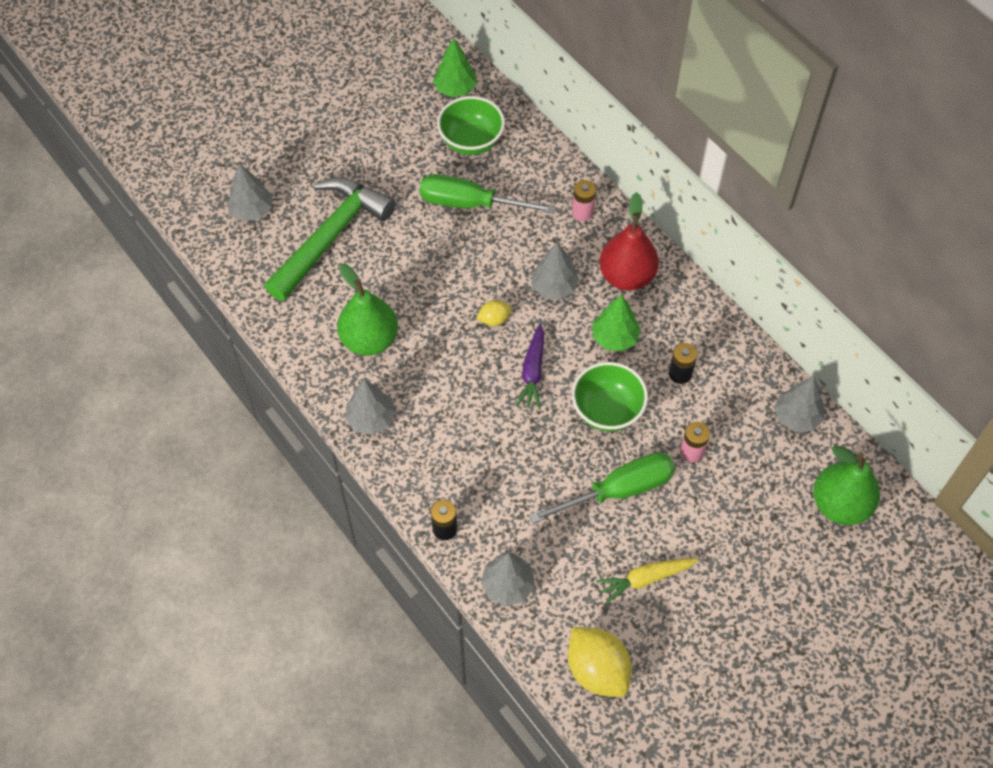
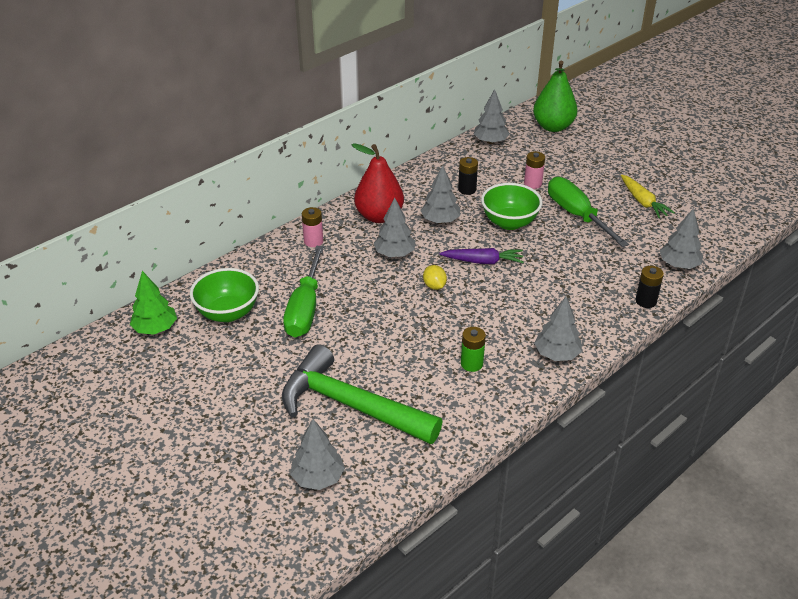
camera: 95 degrees left, 20 degrees down
green pear [337,263,398,355] -> green battery [461,327,486,372]
yellow lemon [568,627,632,697] -> none
green tree [592,295,641,351] -> grey tree [420,165,460,224]

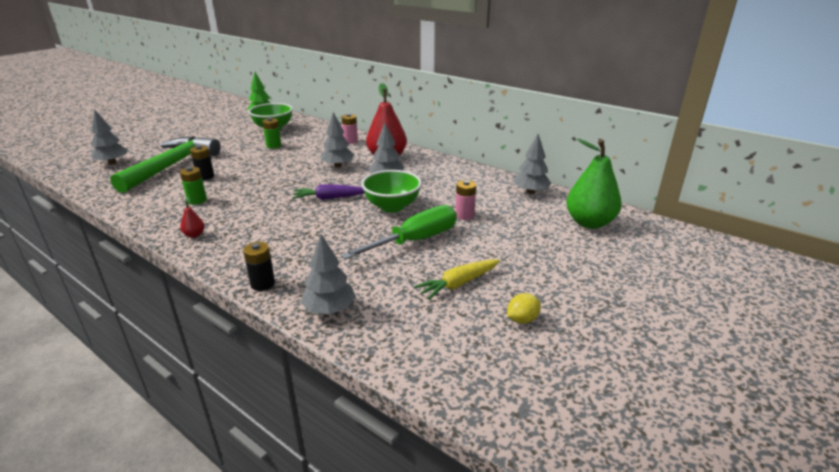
camera: 80 degrees right, 10 degrees down
green screwdriver [283,246,324,338] -> green battery [262,118,281,149]
yellow lemon [423,265,447,290] -> yellow lemon moved to [507,293,541,324]
purple carrot [440,248,524,264] -> purple carrot turned 90 degrees clockwise [293,184,365,200]
black battery [458,157,478,195] -> black battery moved to [190,145,214,180]
grey tree [534,297,582,361] -> red pear [180,196,205,238]

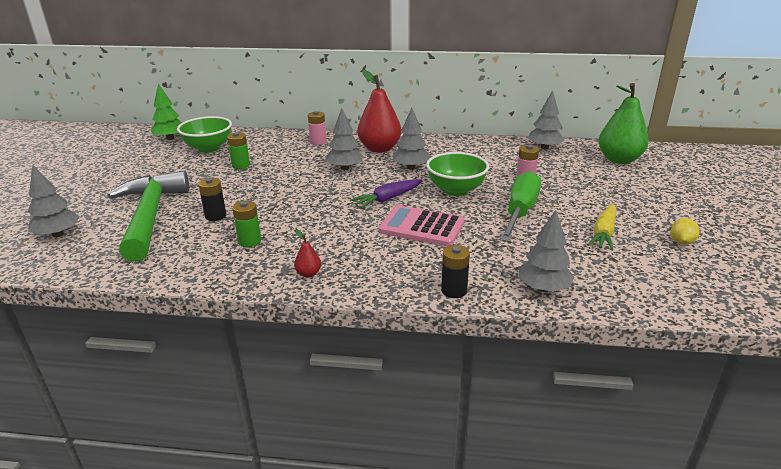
camera: 30 degrees left, 0 degrees up
none -> pink calculator [379,205,465,246]

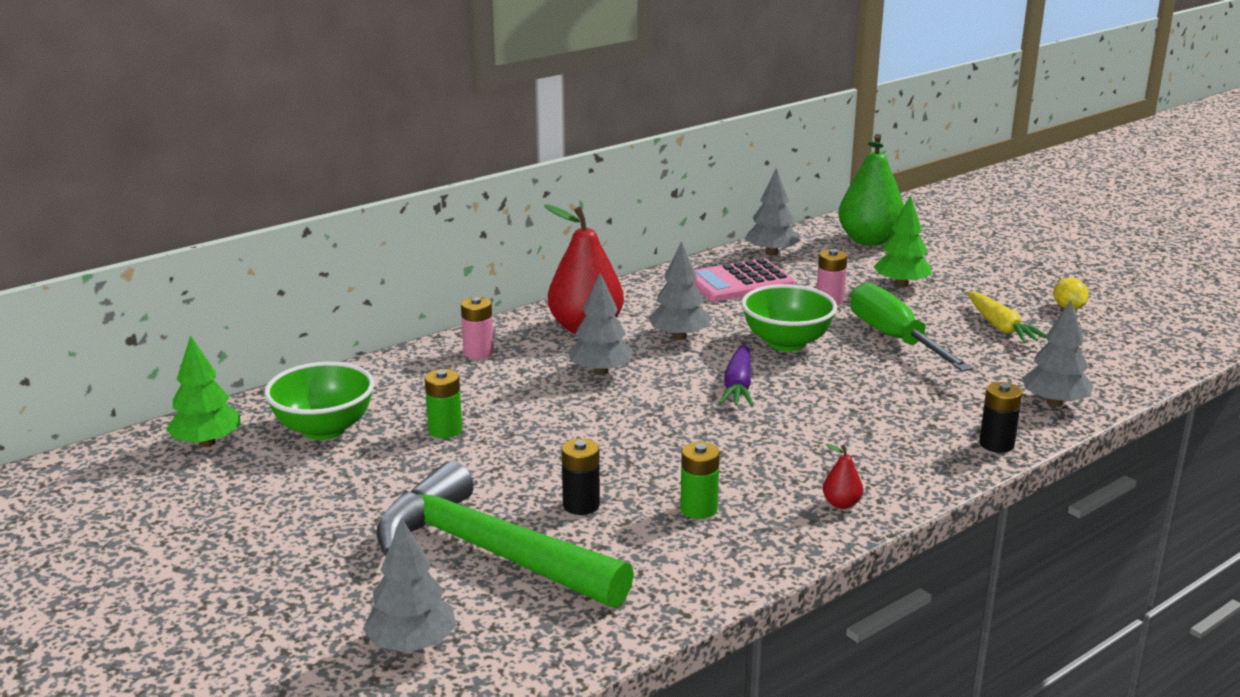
camera: 45 degrees left, 5 degrees down
pink calculator [379,205,465,246] -> pink calculator moved to [693,258,795,302]
none -> green tree [873,195,931,287]

